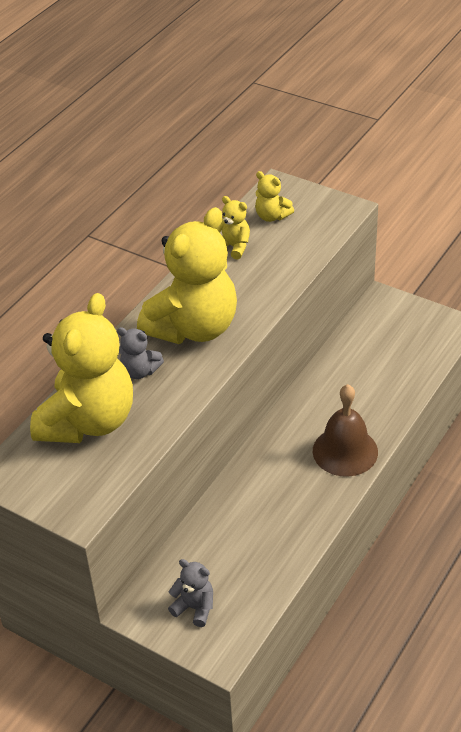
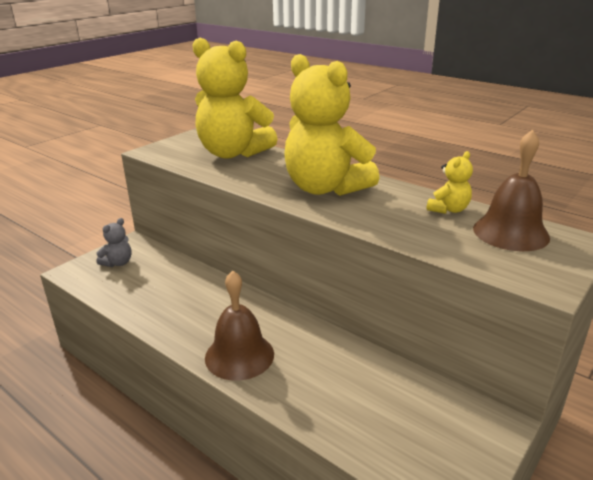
camera: 95 degrees right, 15 degrees down
grey teddy bear [117,327,164,379] -> none
yellow teddy bear [255,171,294,222] -> brown bell [473,129,550,251]

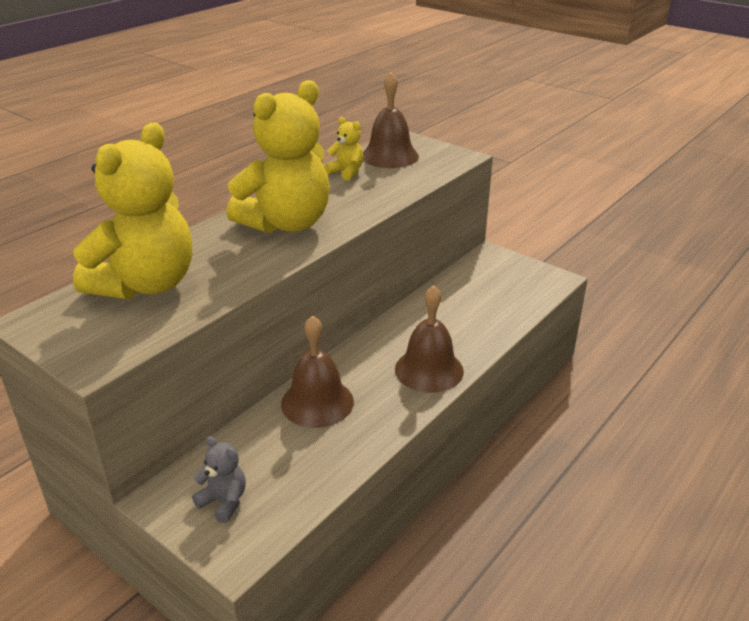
camera: 90 degrees left, 5 degrees up
none -> brown bell [281,315,354,428]

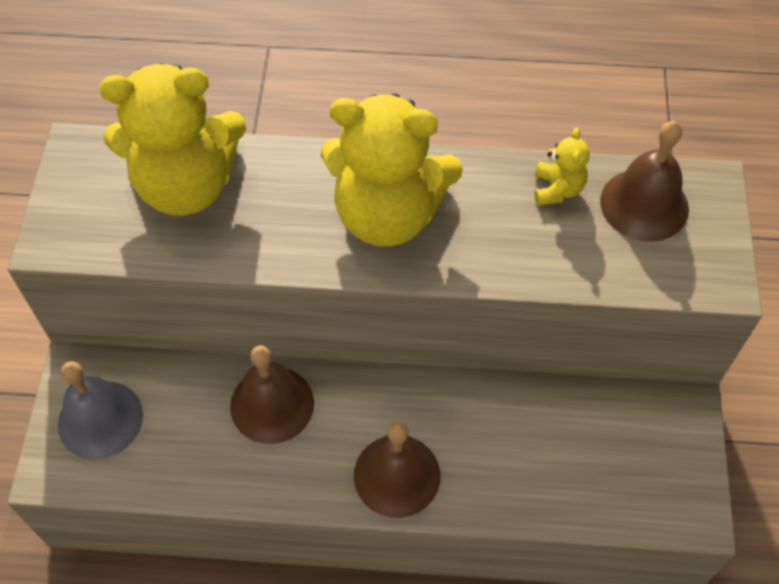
camera: 55 degrees right, 25 degrees up
grey teddy bear [192,436,246,523] -> grey bell [58,361,143,460]

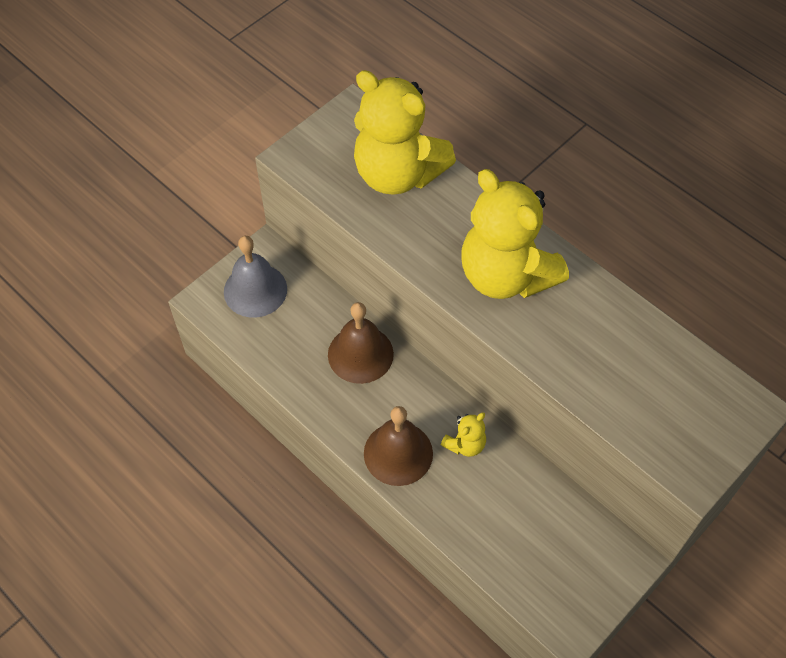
camera: 40 degrees right, 0 degrees up
yellow teddy bear [534,127,590,206] -> yellow teddy bear moved to [441,412,486,457]
brown bell [600,121,689,242] -> none

